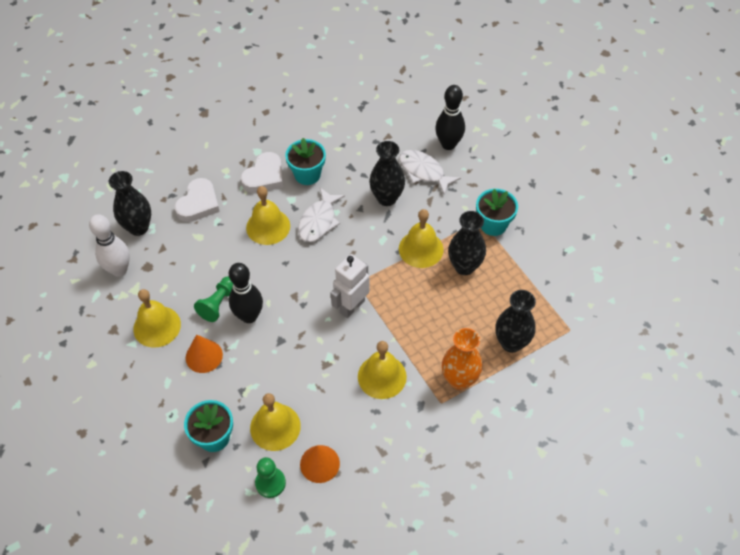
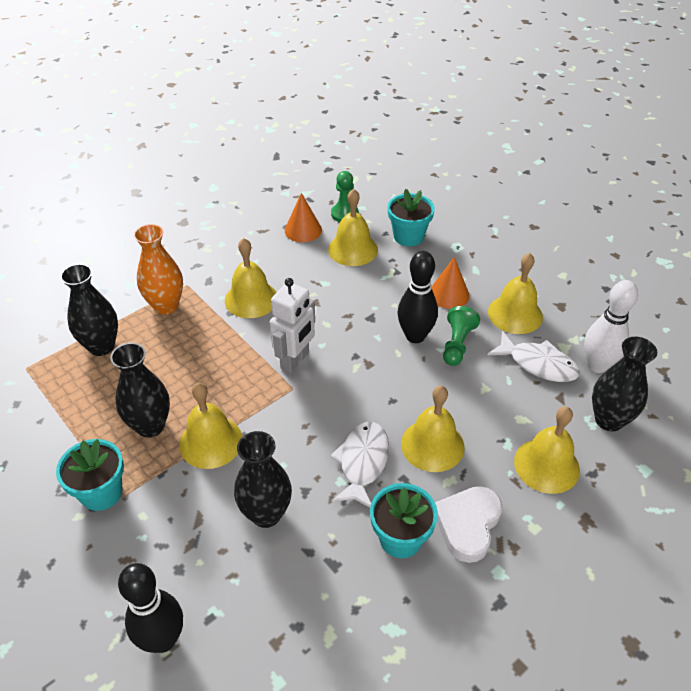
camera: 170 degrees right, 10 degrees down
white heart [174,178,220,222] -> yellow bell [514,407,580,494]
white fish [400,150,461,195] -> white fish moved to [488,331,580,382]

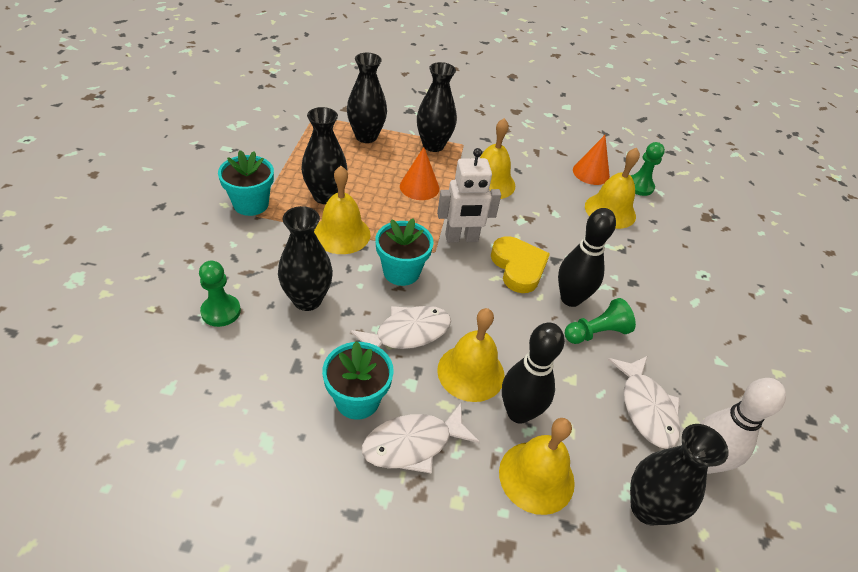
camera: 45 degrees right, 0 degrees up
black bowling pin [118,563,183,653] -> black bowling pin moved to [502,322,565,424]
orange vase [133,224,183,315] -> black vase [417,62,457,152]
turquoise flower pot [388,189,435,246] -> turquoise flower pot moved to [375,218,434,286]
orange cone [432,257,470,309] -> orange cone moved to [400,147,439,200]
white heart [435,486,503,563] -> white fish [362,403,480,474]
yellow bell [488,253,543,334] -> none
none -> green pawn [199,261,241,327]
none -> yellow heart [491,236,550,293]

